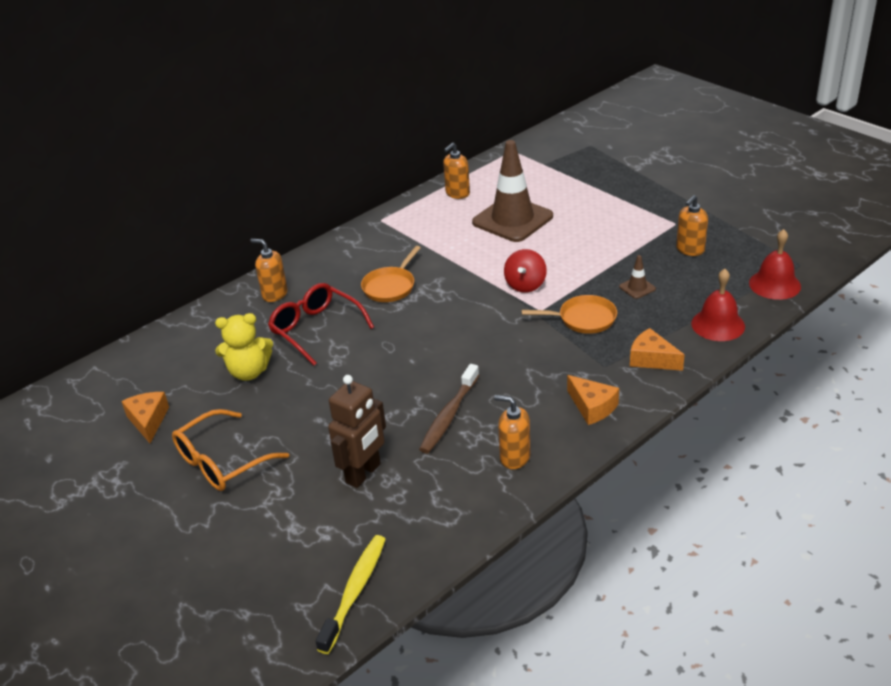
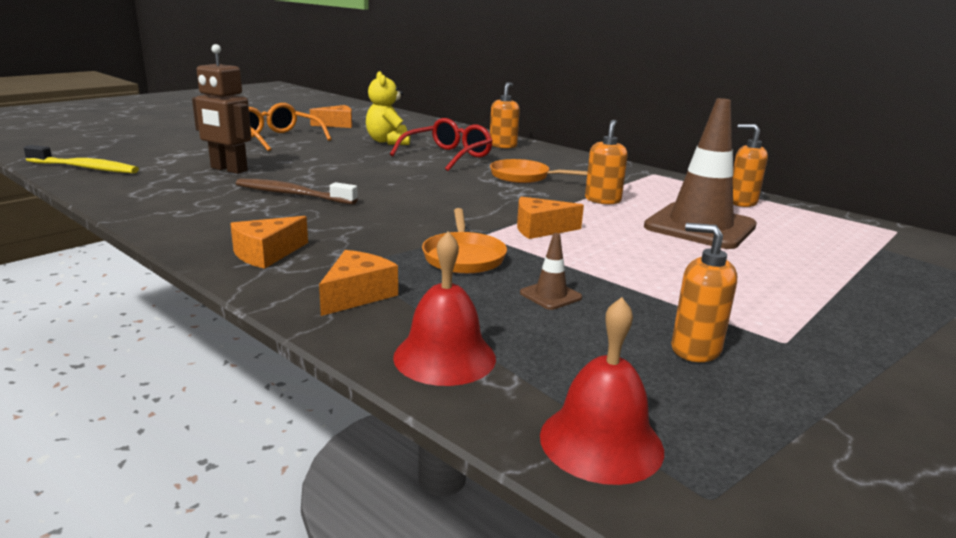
camera: 80 degrees right, 15 degrees down
orange soap dispenser [494,395,531,469] -> orange soap dispenser moved to [585,120,628,204]
red spinning top [504,249,547,293] -> orange cheese [517,197,584,239]

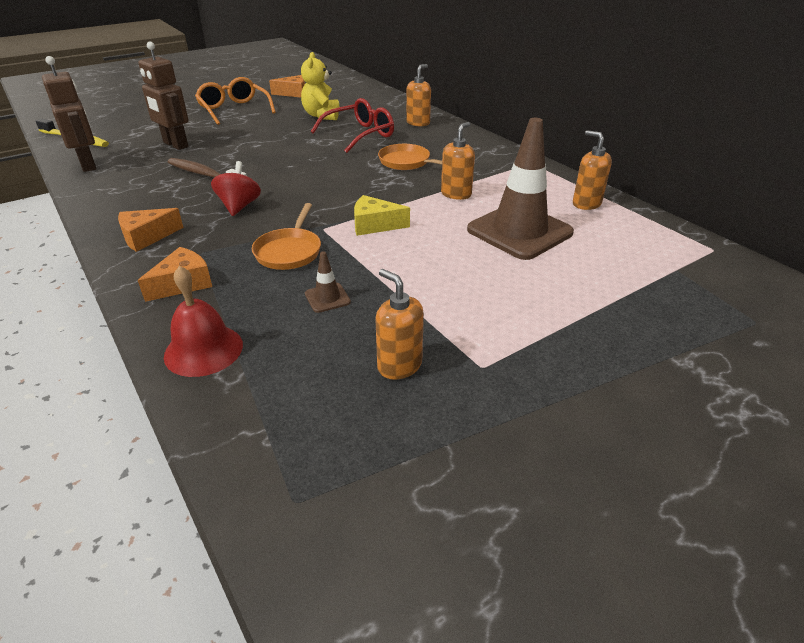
camera: 15 degrees right, 15 degrees up
orange cheese [517,197,584,239] -> yellow cheese [354,195,410,236]
red bell [540,297,664,485] -> none
none -> brown robot [42,56,97,172]
none -> red spinning top [211,161,261,216]

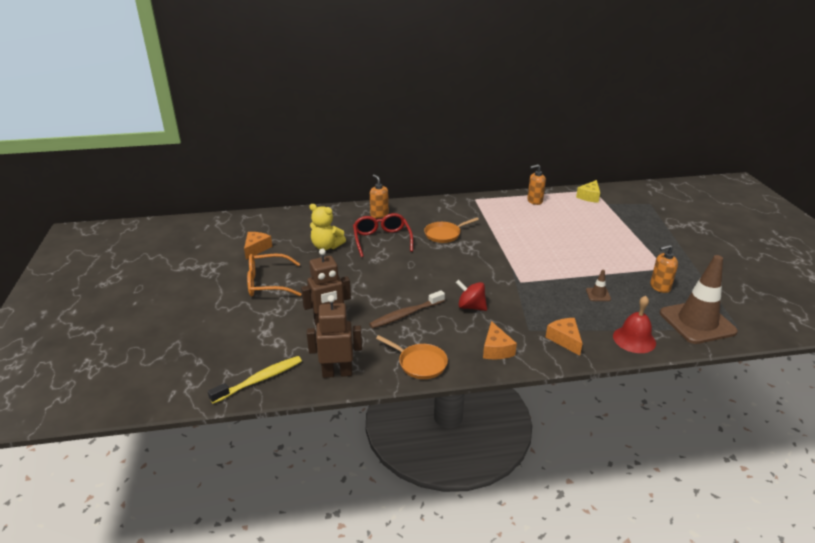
camera: 65 degrees left, 5 degrees down
orange pan [252,203,321,270] -> orange pan moved to [376,335,448,379]
yellow cheese [354,195,410,236] -> yellow cheese moved to [576,180,600,203]
orange soap dispenser [441,122,475,200] -> none
brown traffic cone [467,118,574,260] -> brown traffic cone moved to [660,255,738,344]

